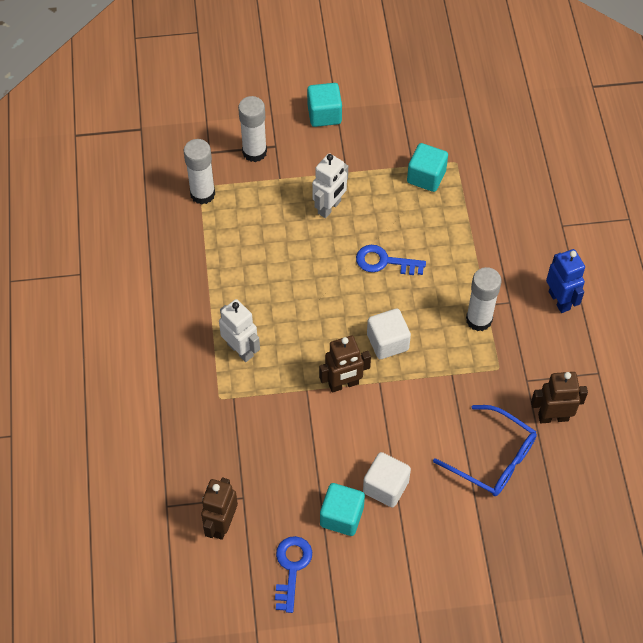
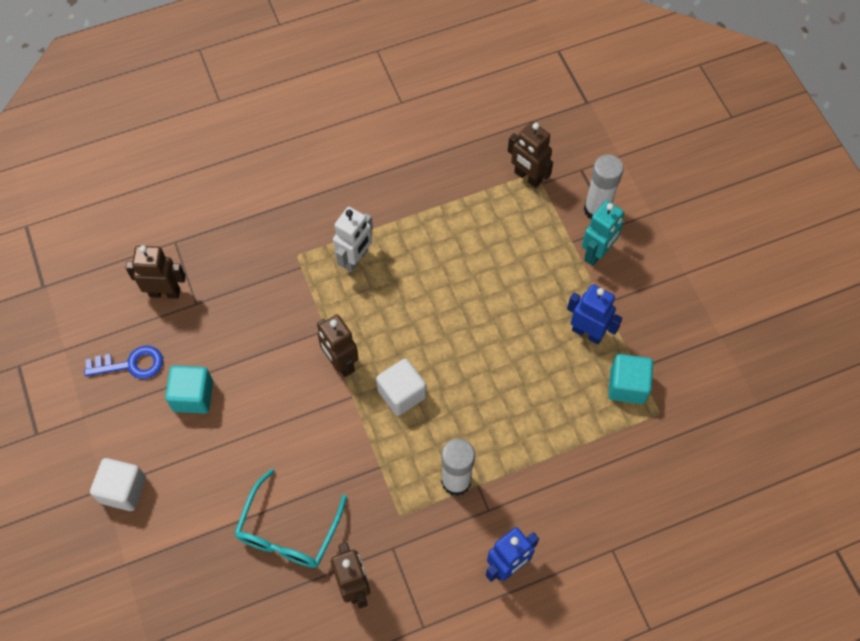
camera: 75 degrees right, 5 degrees up
white glue stick [184,139,215,205] -> brown robot [508,122,553,188]
turquoise cube [307,83,342,127] -> none
white robot [312,153,348,218] -> none
blue key [356,245,426,275] -> none
white cube [363,452,411,508] -> white cube moved to [90,458,146,511]
blue glasses [433,405,537,496] -> turquoise glasses [234,469,347,568]
none -> blue robot [567,284,622,344]
none -> turquoise robot [582,200,624,266]

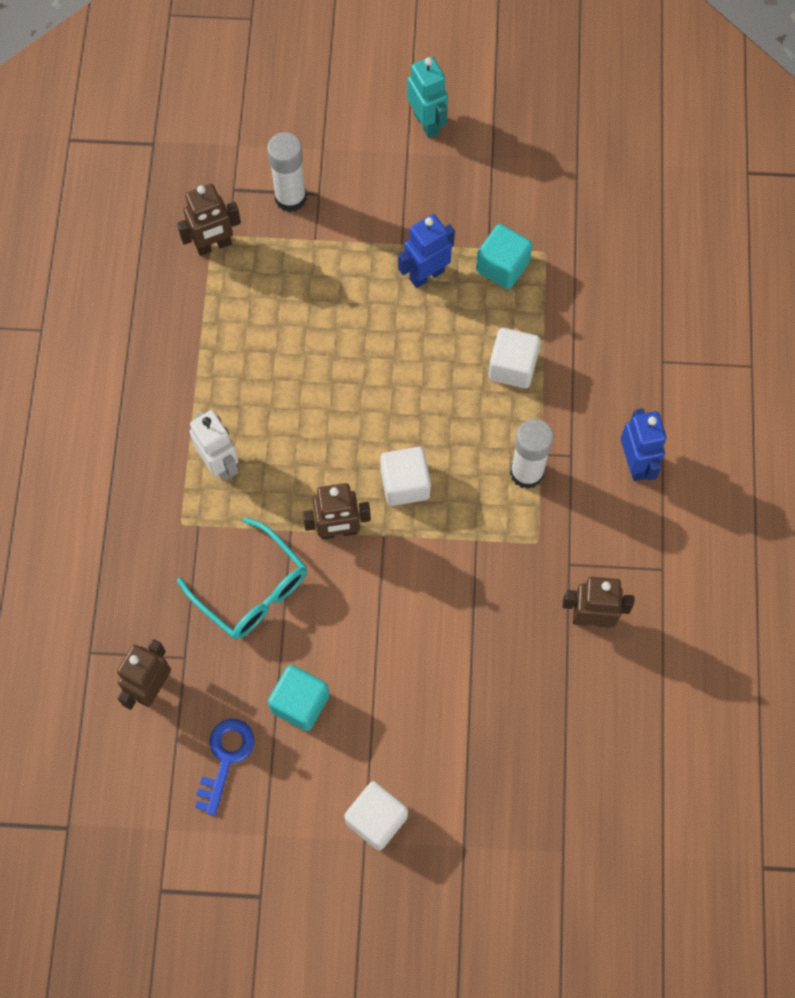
camera: 65 degrees left, 5 degrees up
turquoise glasses [234,469,347,568] -> turquoise glasses moved to [177,517,307,639]
turquoise robot [582,200,624,266] -> turquoise robot moved to [407,56,448,138]
none -> white cube [488,328,541,388]

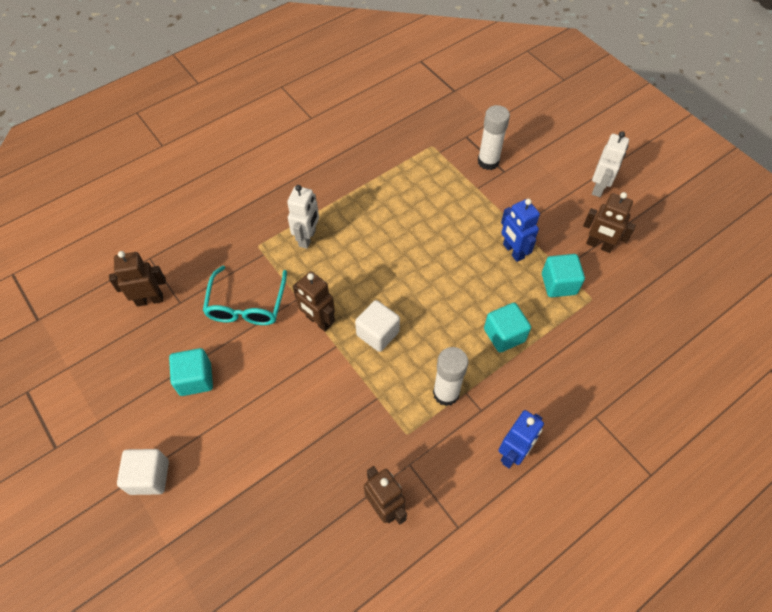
camera: 50 degrees right, 10 degrees down
brown robot [177,184,241,256] -> brown robot moved to [583,192,636,253]
blue key [195,719,255,816] -> none
blue robot [398,214,455,288] -> blue robot turned 135 degrees counterclockwise [501,199,540,262]
turquoise robot [407,56,448,138] -> white robot [592,131,629,197]
white cube [488,328,541,388] -> turquoise cube [484,303,531,353]

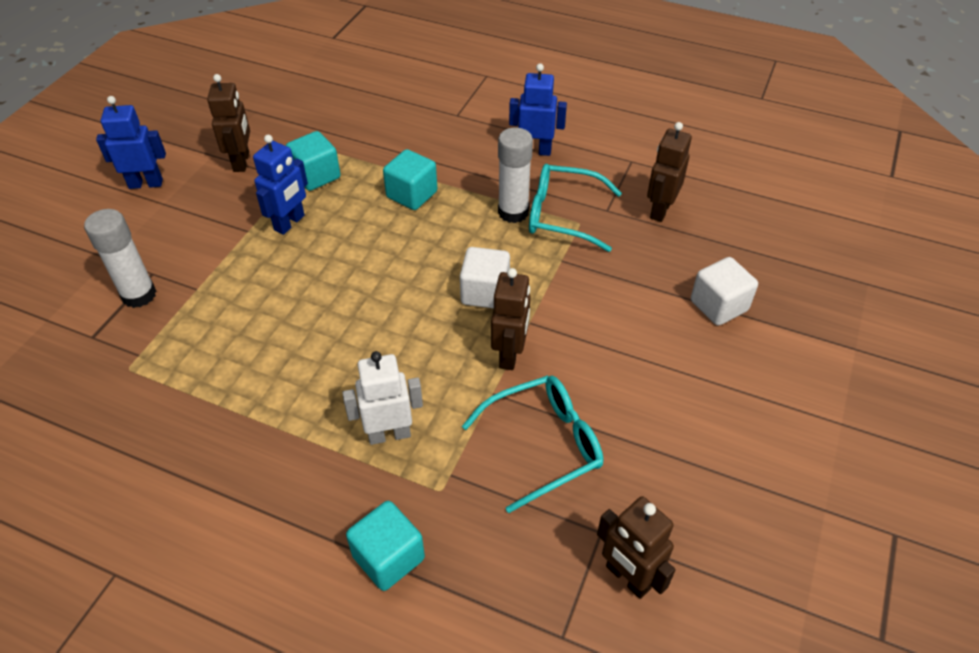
camera: 120 degrees left, 10 degrees down
white cube [117,449,169,495] -> white cube moved to [691,257,758,326]
turquoise cube [169,348,213,396] -> turquoise cube moved to [346,501,425,591]
white robot [592,131,629,197] -> blue robot [96,96,166,189]
none -> turquoise glasses [529,164,622,252]

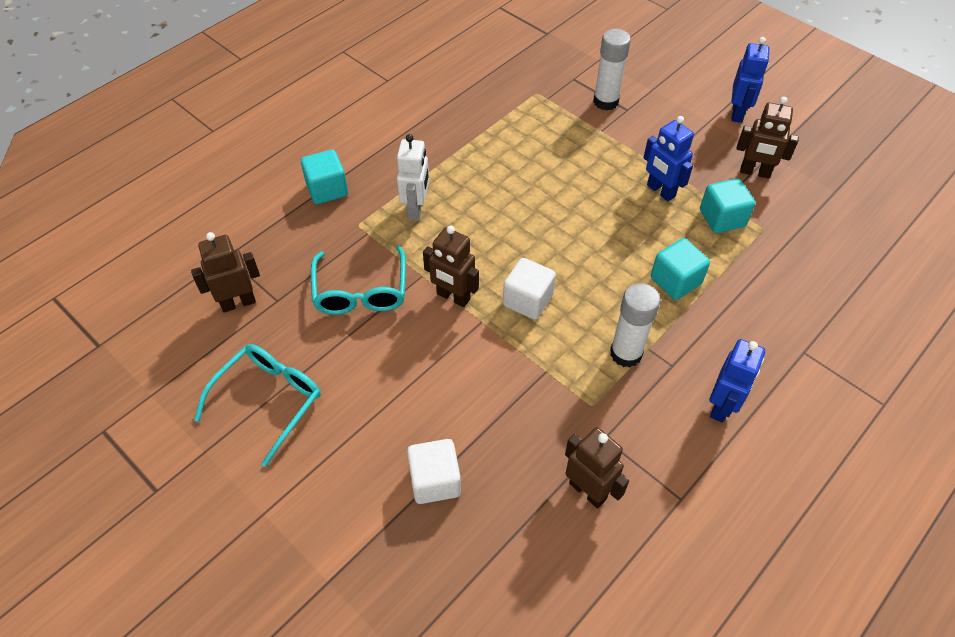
camera: 110 degrees right, 5 degrees up
turquoise glasses [529,164,622,252] -> turquoise glasses moved to [194,344,321,467]

